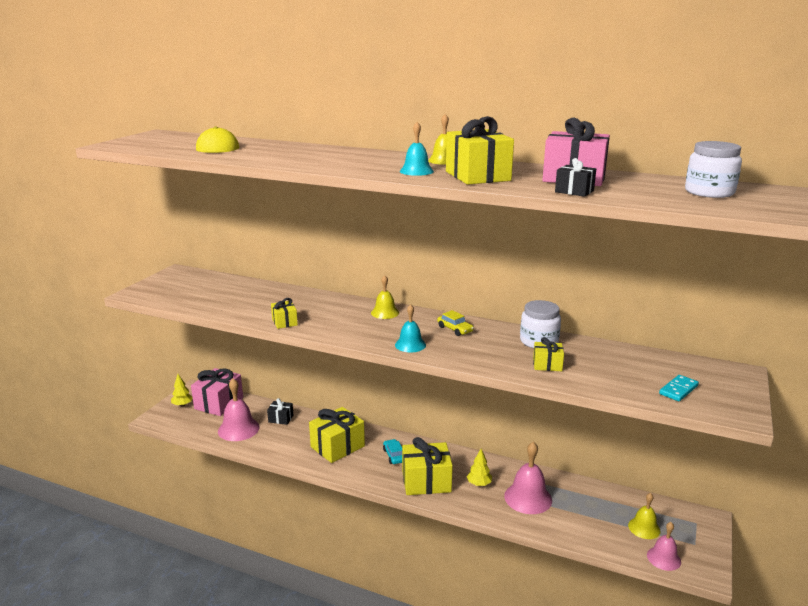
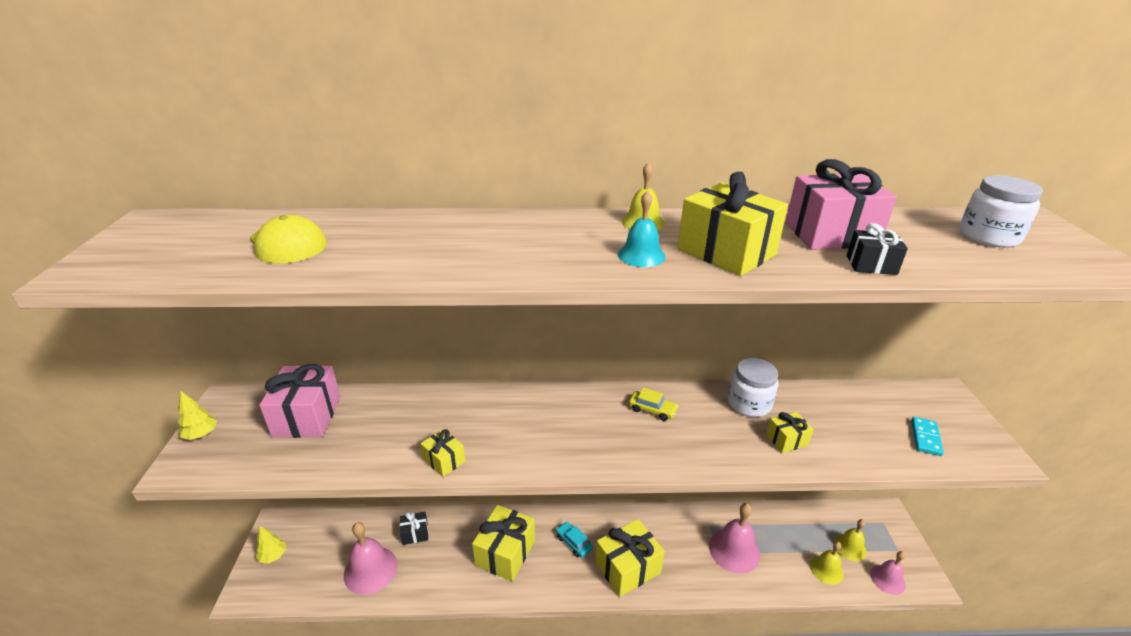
camera: 25 degrees left, 10 degrees up
pink gift [191,368,243,416] -> pink gift moved to [259,364,341,438]
yellow bell [371,275,399,319] -> yellow bell moved to [810,541,844,585]
turquoise bell [395,304,426,352] -> none
yellow tree [467,449,492,486] -> yellow tree moved to [178,390,217,440]

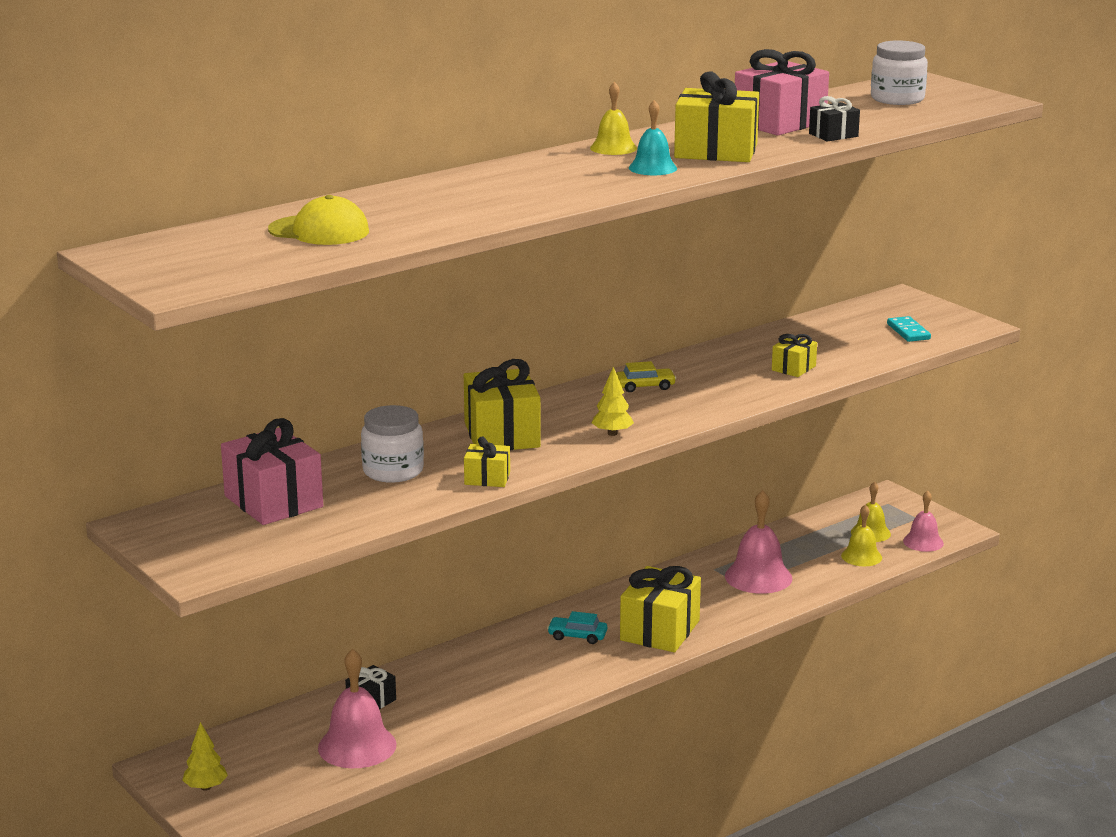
camera: 35 degrees left, 10 degrees down
yellow tree [178,390,217,440] -> yellow tree moved to [592,367,634,436]
yellow gift [472,505,535,582] -> yellow gift moved to [464,359,541,450]
white jar [728,358,779,417] -> white jar moved to [361,405,424,483]

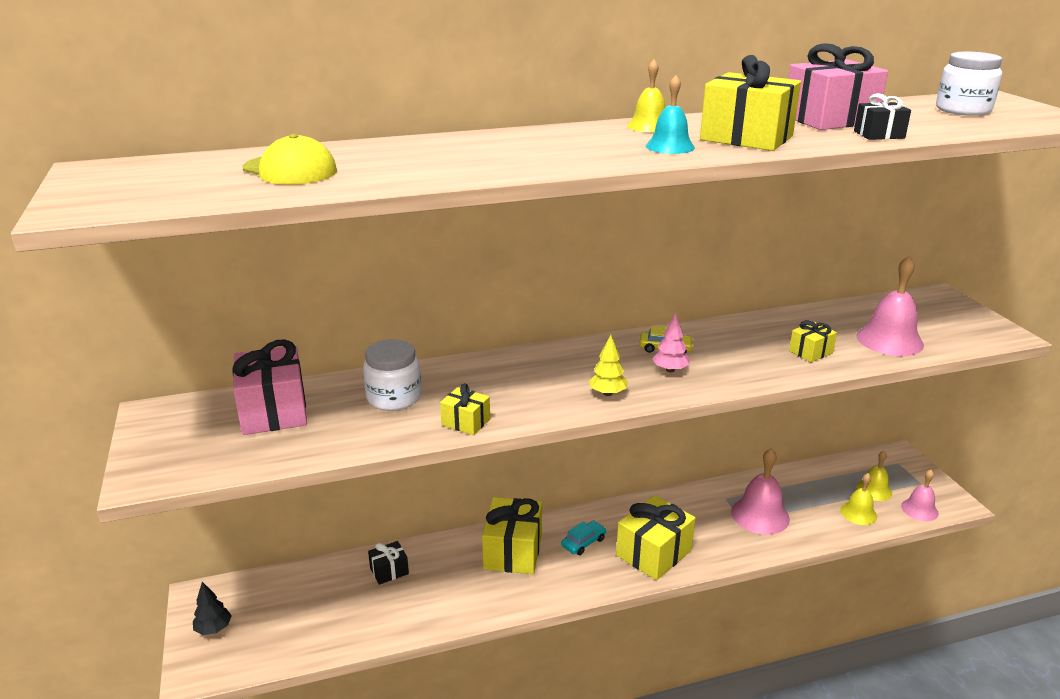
camera: 20 degrees right, 5 degrees up
yellow tree [182,722,228,791] -> black tree [193,582,232,635]
pink bell [318,649,396,768] -> pink bell moved to [856,256,924,356]
yellow gift [464,359,541,450] -> yellow gift moved to [482,497,542,574]
turquoise car [547,611,607,644] -> turquoise car turned 105 degrees clockwise [561,521,606,555]
turquoise domino [887,316,931,342] -> none
none -> pink tree [652,313,690,372]

